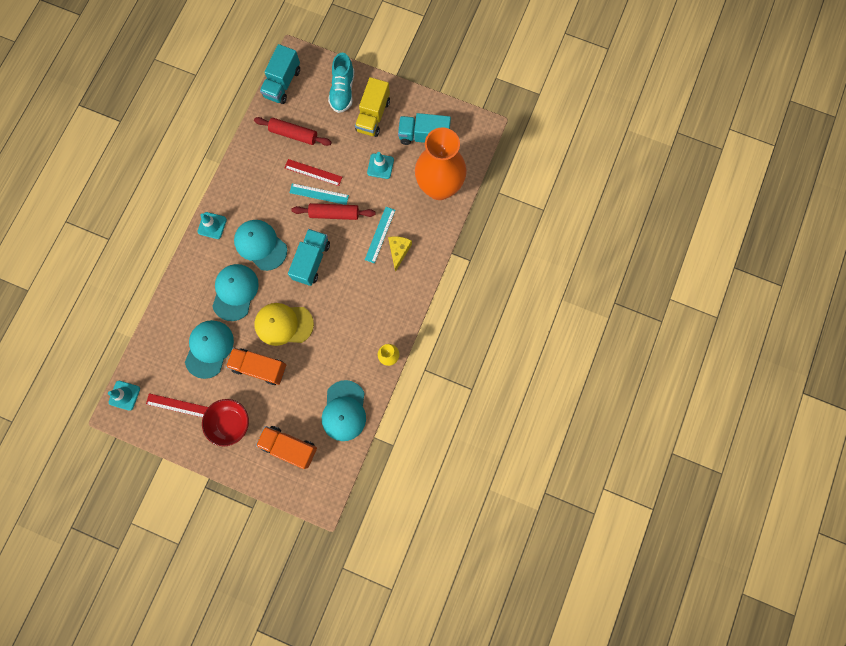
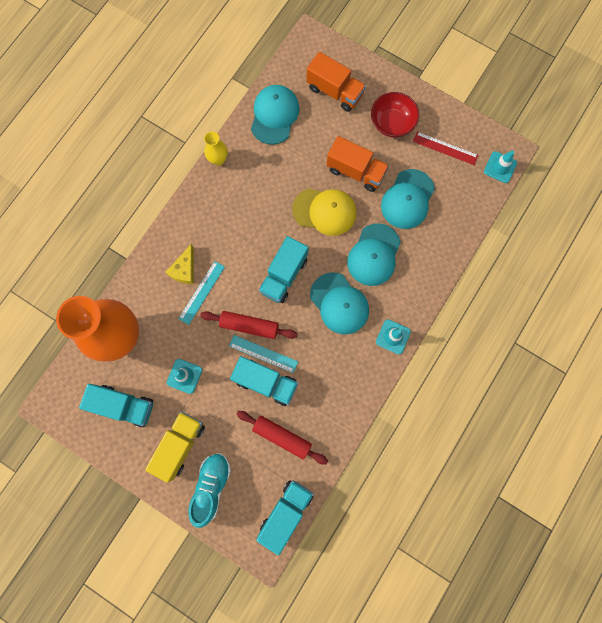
camera: 170 degrees left, 0 degrees up
red ruler [285,159,342,186] -> turquoise truck [230,356,298,406]

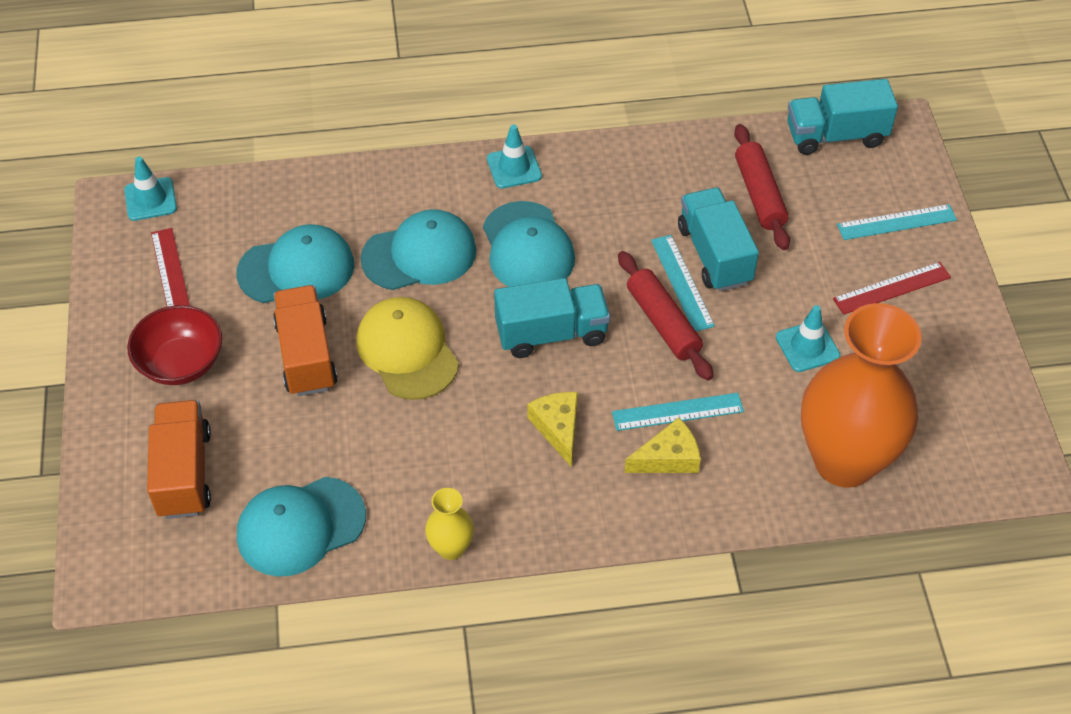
camera: 130 degrees left, 25 degrees down
turquoise truck [79,384,153,427] -> none
yellow truck [145,412,205,483] -> red ruler [833,262,951,315]
turquoise shoe [188,453,231,528] -> turquoise ruler [837,204,957,240]
turquoise cap [310,273,369,334] -> turquoise cap turned 150 degrees clockwise [483,201,575,287]
none -> yellow cheese [527,392,578,467]

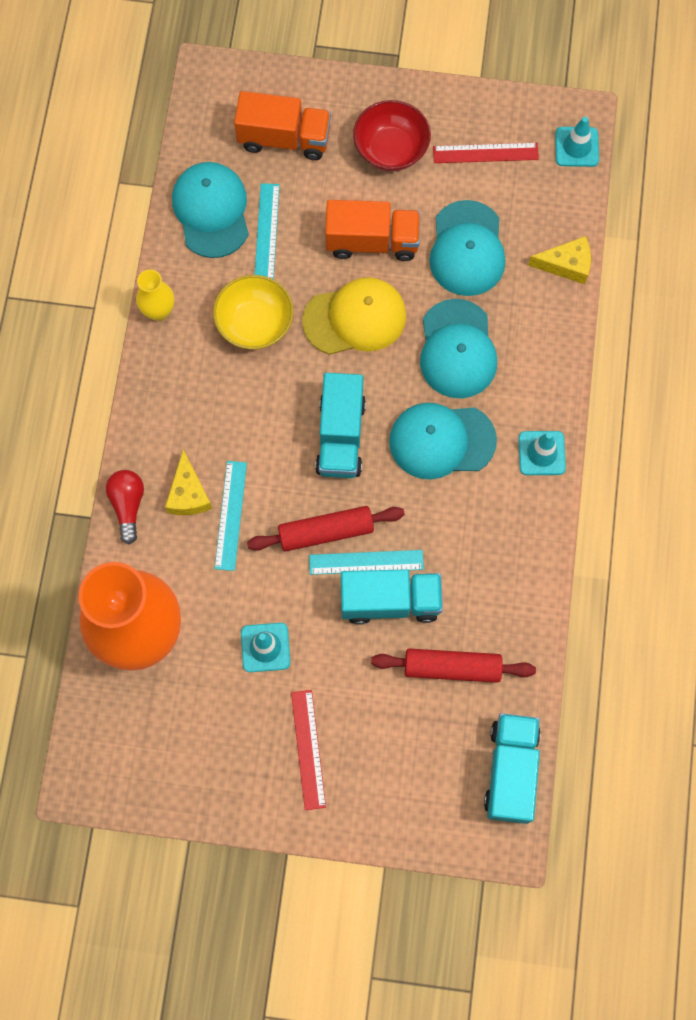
camera: 105 degrees right, 20 degrees up
yellow cheese [527,392,578,467] -> yellow cheese moved to [528,236,591,284]
turquoise ruler [837,204,957,240] -> turquoise ruler moved to [255,183,280,280]
none -> red light bulb [106,470,144,544]
none -> yellow bowl [213,275,294,350]

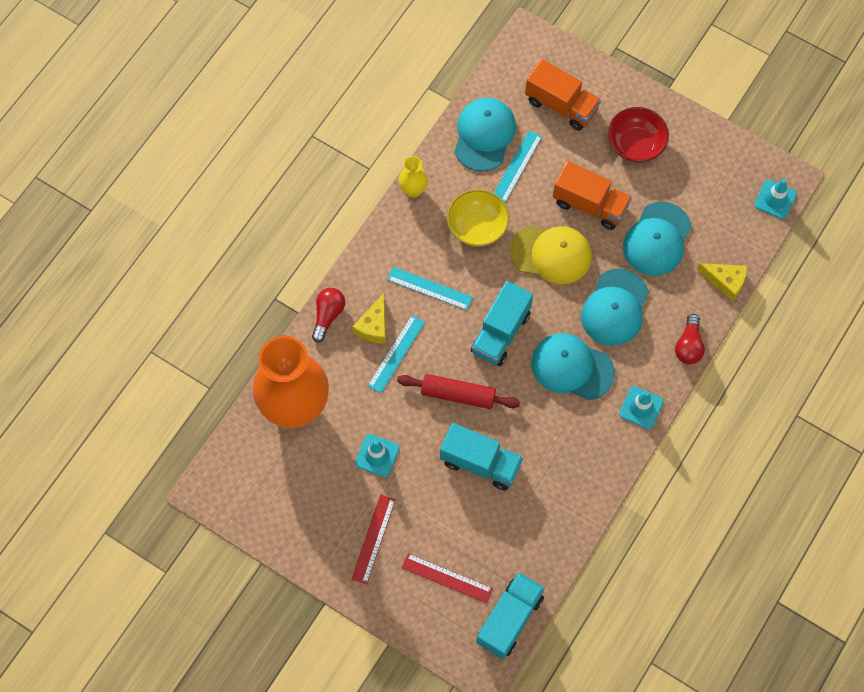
camera: 25 degrees right, 5 degrees down
turquoise ruler [309,550,424,575] -> turquoise ruler moved to [387,267,473,310]
red rolling pin [371,649,536,683] -> none
red ruler [433,143,539,163] -> red ruler moved to [402,553,493,603]
none -> red light bulb [675,314,705,364]

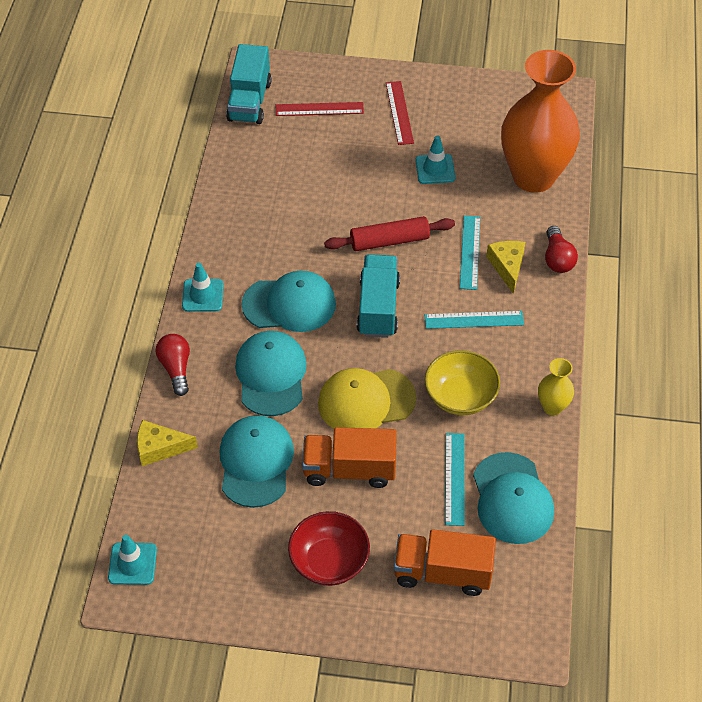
camera: 155 degrees right, 15 degrees down
turquoise truck [440,423,523,490] -> none

